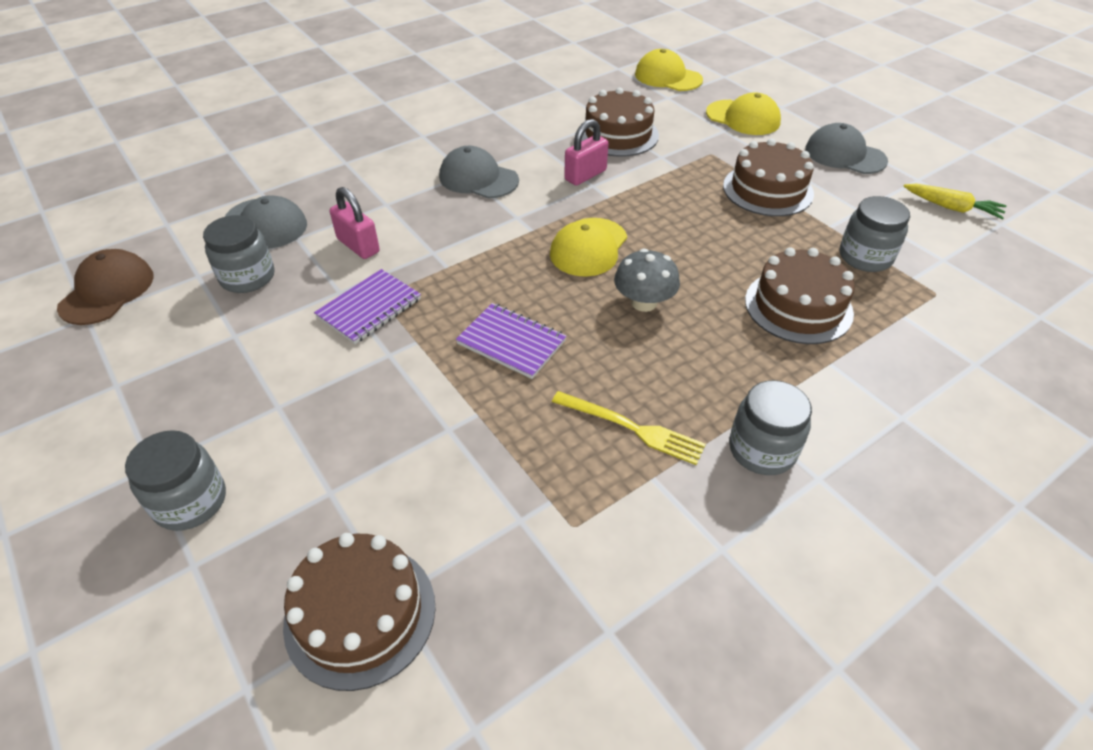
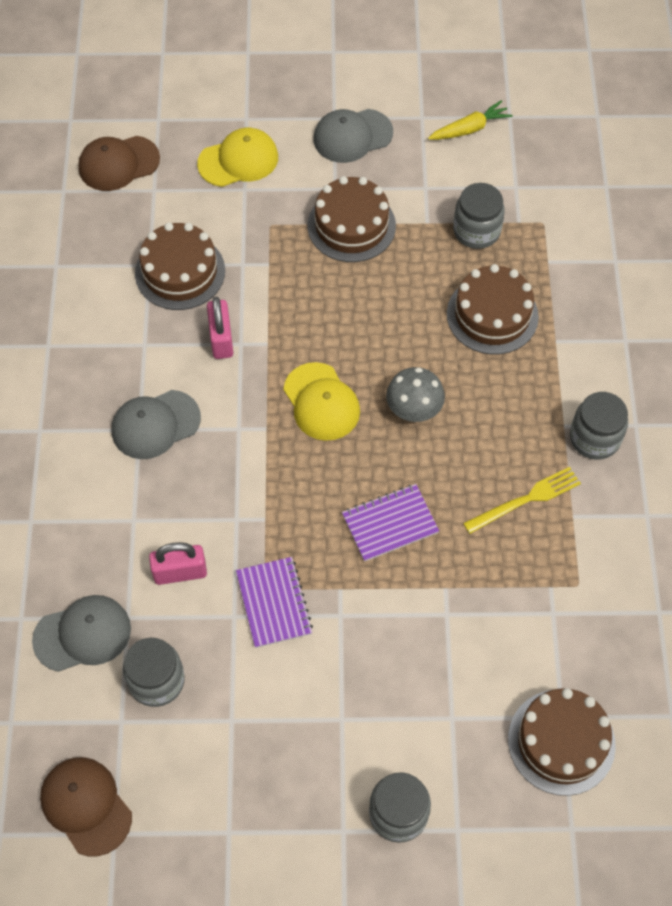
camera: 55 degrees left, 15 degrees up
yellow cap [635,49,703,91] -> brown cap [78,136,160,191]

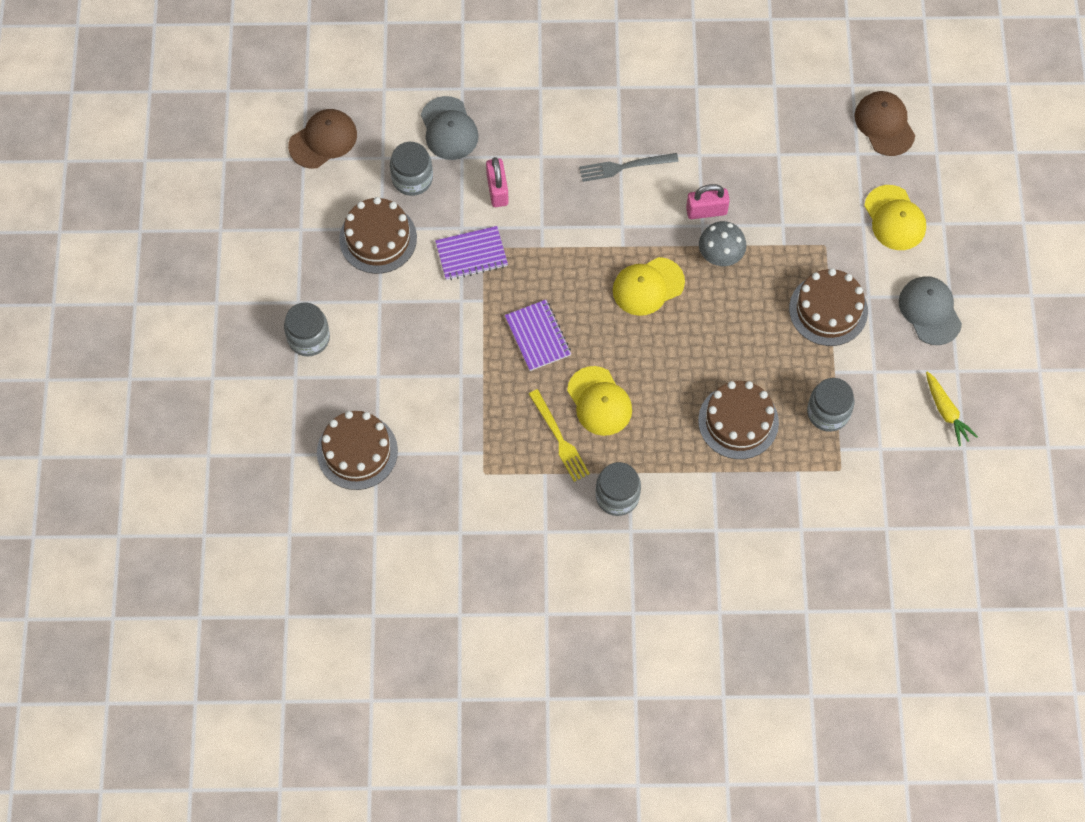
camera: 90 degrees right, 5 degrees up
grey cap [112,390,201,459] -> grey fork [579,153,679,182]
brown cake [135,222,225,310] -> brown cake moved to [339,197,417,274]
grey mushroom [386,367,445,422] -> grey mushroom moved to [699,221,746,266]
none -> yellow cap [567,366,632,436]

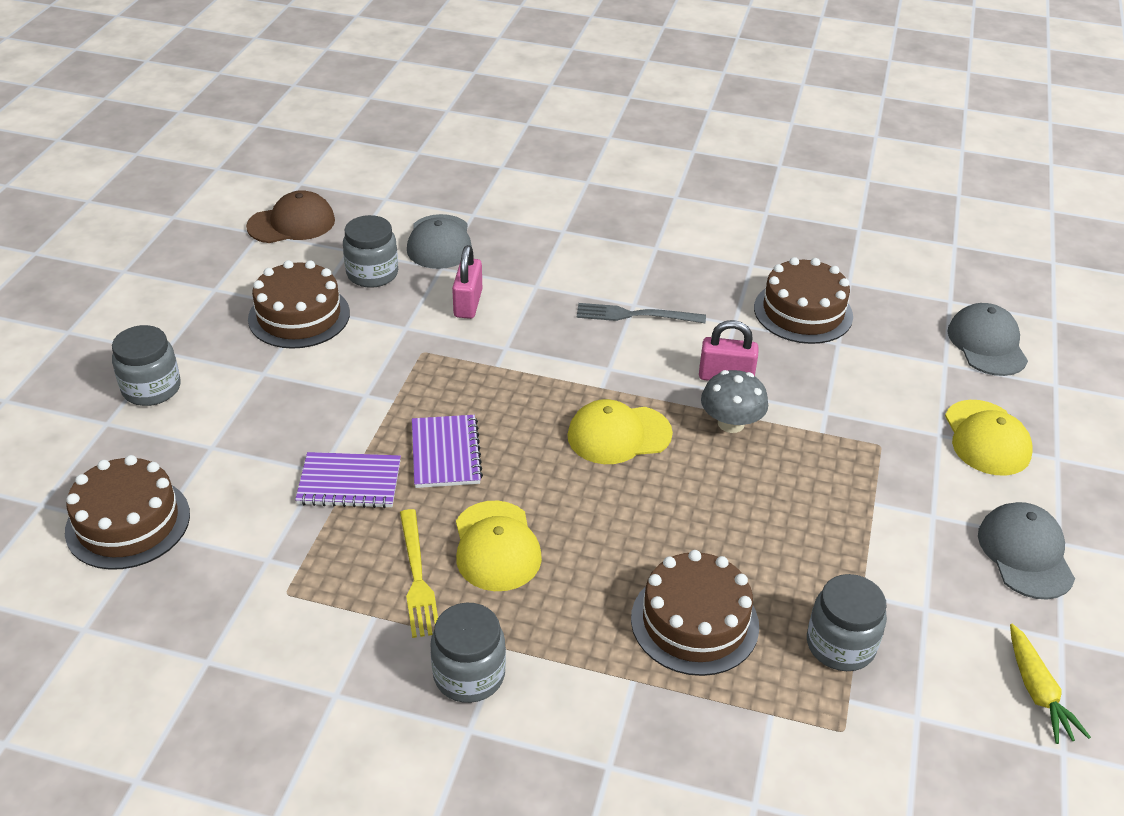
camera: 15 degrees right, 25 degrees down
purple notebook [435,226,508,280] -> purple notebook moved to [295,452,401,508]
brown cake [789,268,868,346] -> brown cake moved to [754,257,853,344]
brown cap [855,91,915,156] -> grey cap [948,303,1028,376]

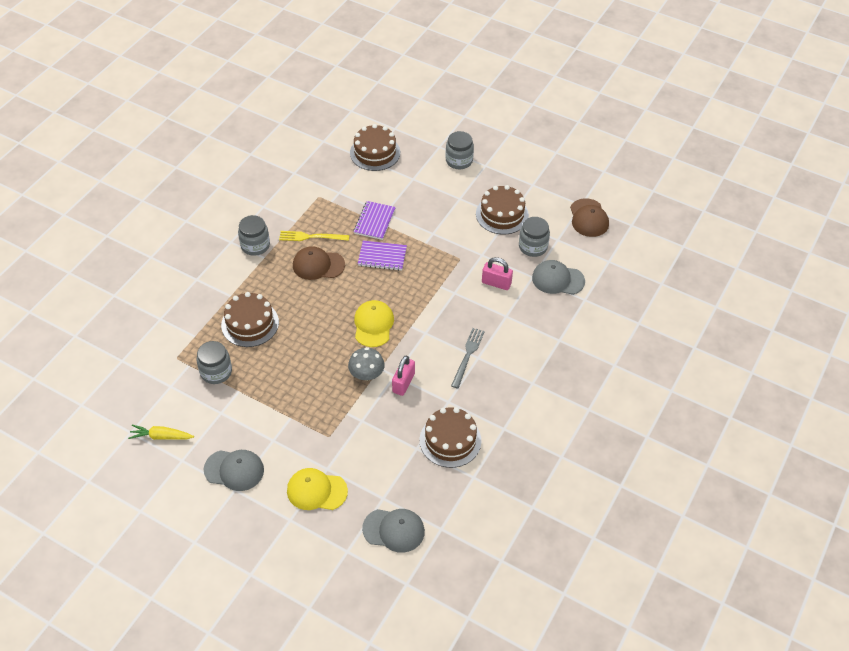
camera: 105 degrees right, 10 degrees up
yellow cap [456,501,542,591] -> brown cap [293,246,345,280]

